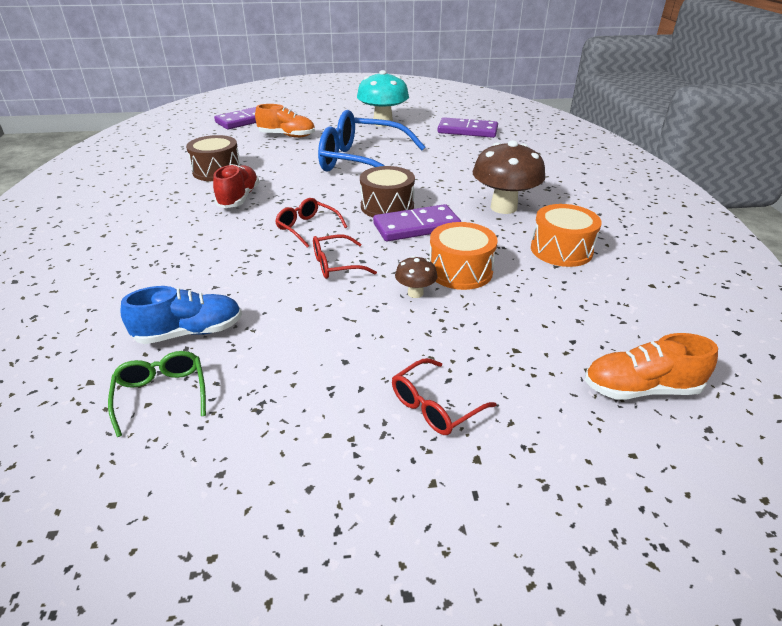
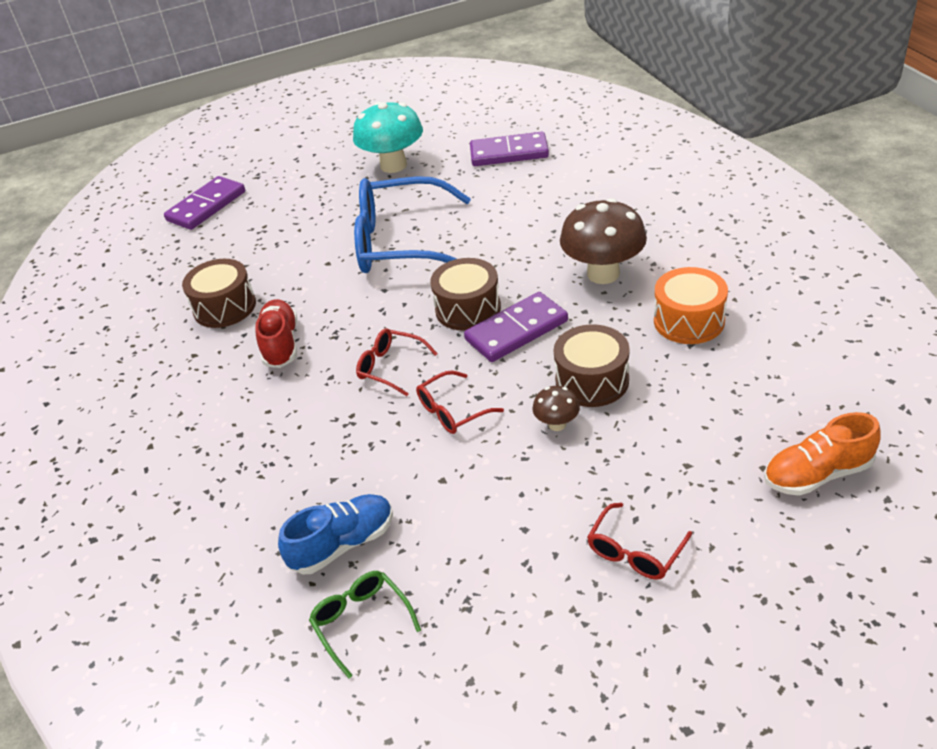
camera: 10 degrees left, 5 degrees up
orange shoe [255,104,315,138] -> none
orange drum [429,222,498,290] -> brown drum [554,324,629,407]

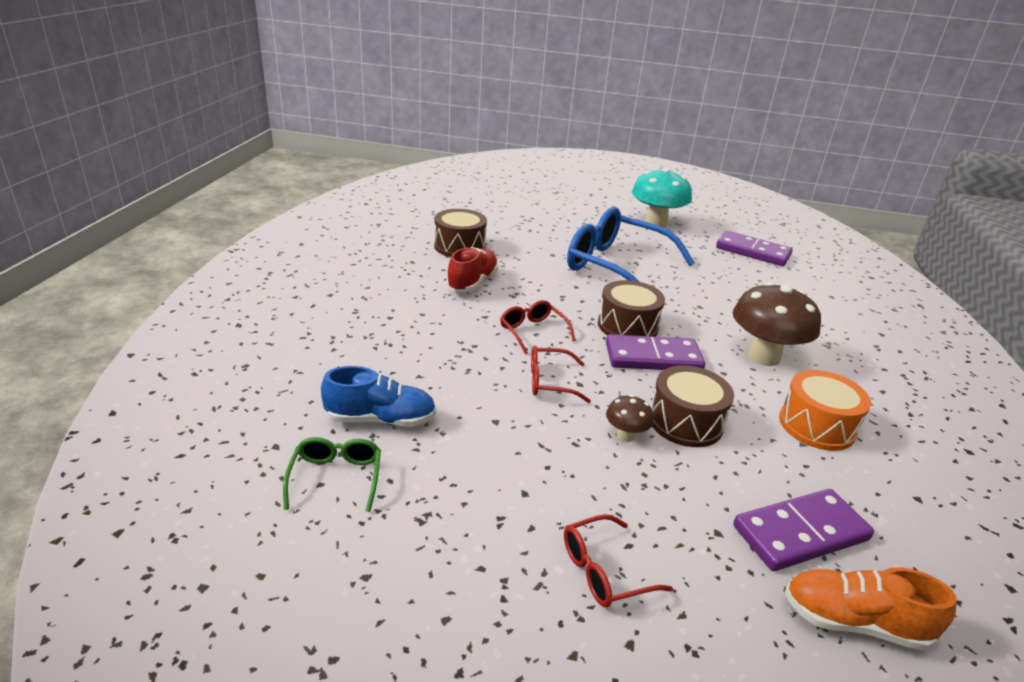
camera: 25 degrees right, 10 degrees down
purple domino [164,176,245,230] -> purple domino moved to [733,489,874,571]

